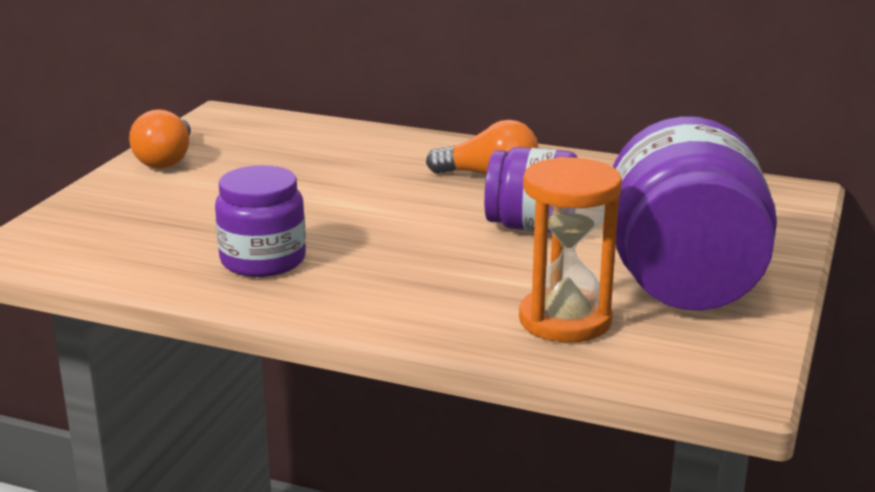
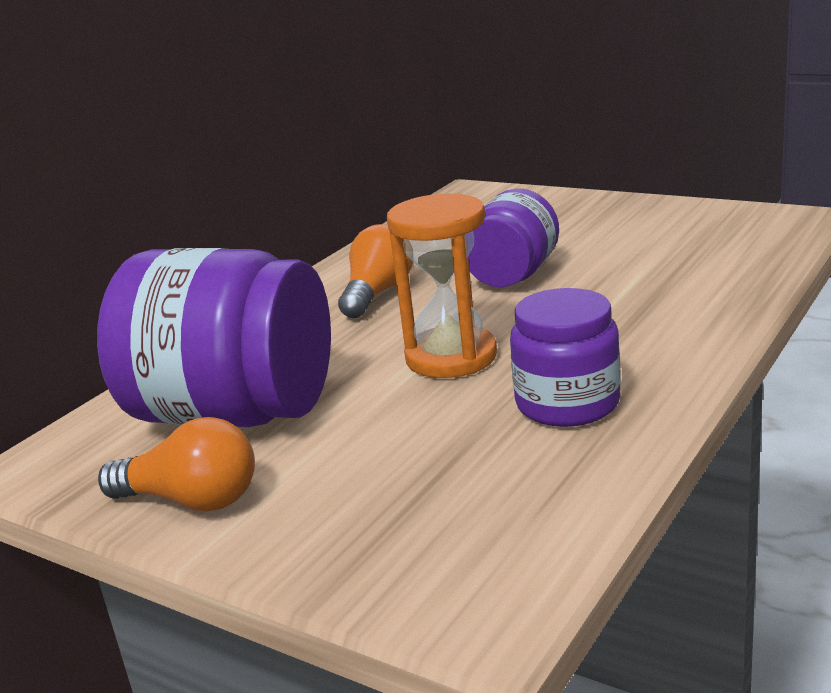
camera: 75 degrees left, 0 degrees up
orange hourglass [519,157,622,343] -> orange hourglass moved to [387,193,497,378]
purple jar [613,116,777,311] -> purple jar moved to [97,248,331,427]

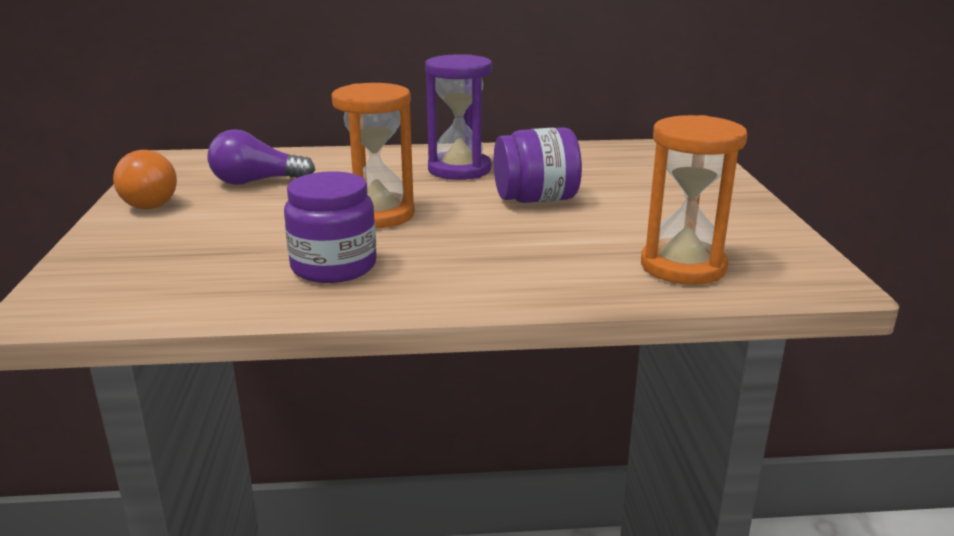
camera: 50 degrees right, 0 degrees up
purple jar [97,248,331,427] -> purple light bulb [208,129,315,185]
orange light bulb [338,224,413,318] -> purple hourglass [425,54,492,180]
none -> orange hourglass [641,115,747,285]

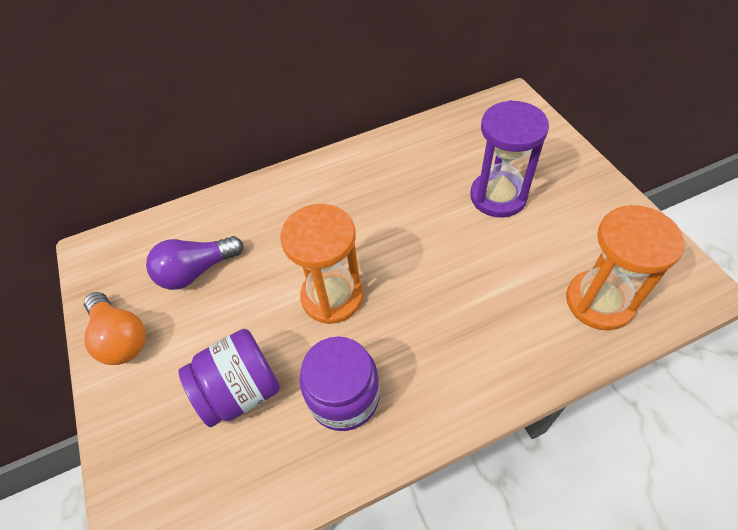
camera: 15 degrees left, 30 degrees up
purple hourglass [425,54,492,180] -> purple hourglass moved to [470,100,549,218]
purple jar [494,127,582,203] -> purple jar moved to [179,329,280,427]

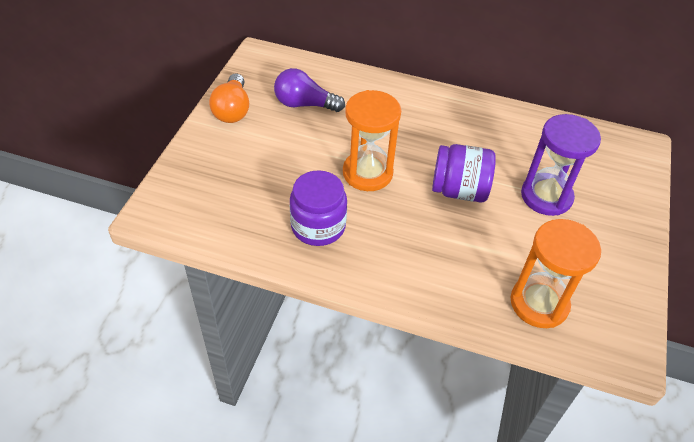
camera: 35 degrees right, 5 degrees down
purple jar [179,329,280,427] -> purple jar moved to [432,144,496,202]

